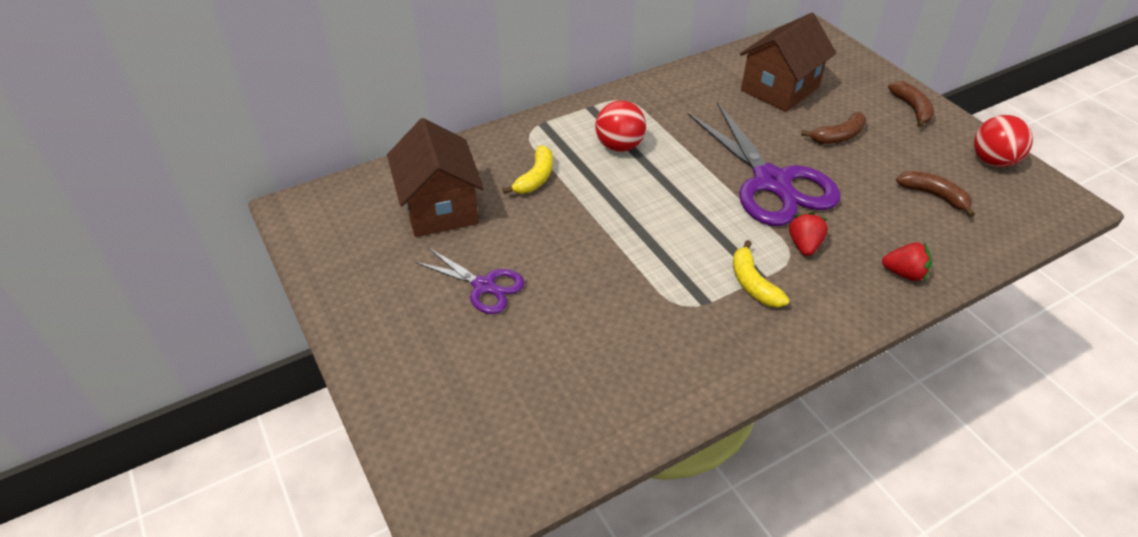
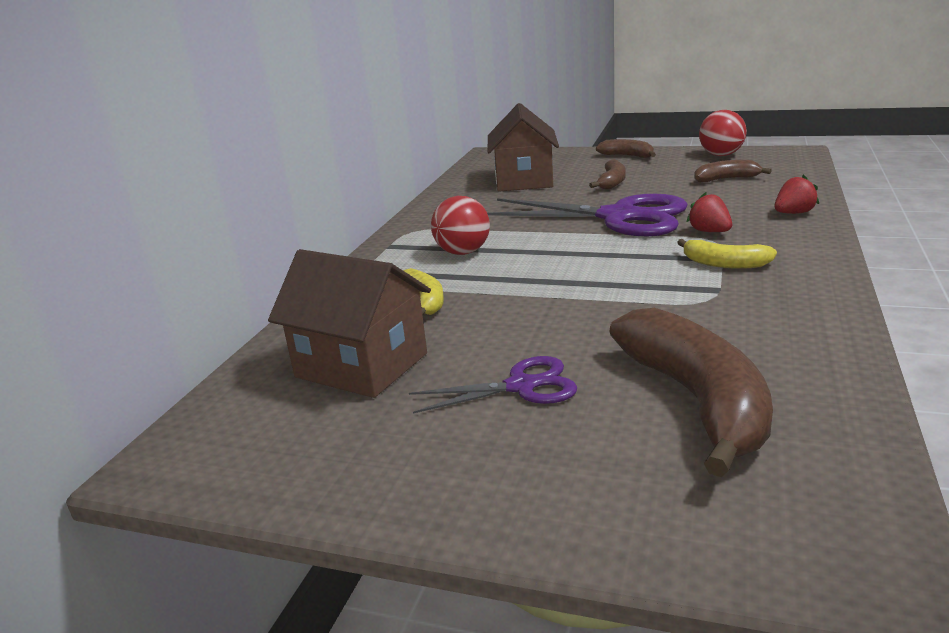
camera: 40 degrees left, 20 degrees down
none -> brown banana [609,308,773,477]

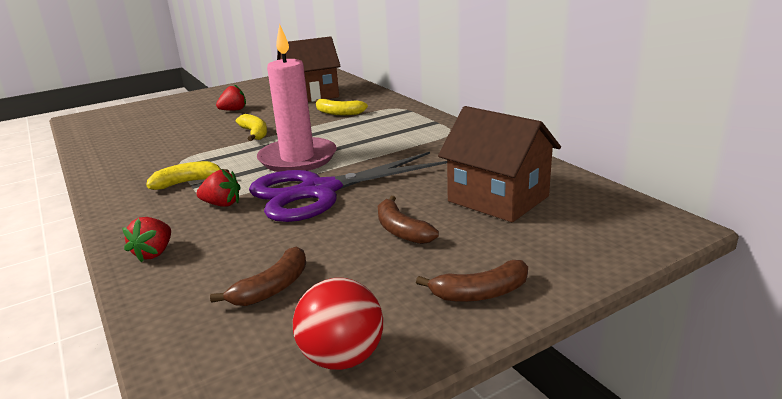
camera: 130 degrees right, 0 degrees up
purple scissors [409,356,578,414] -> red strawberry [216,84,246,111]
red ball [431,196,490,255] -> none
brown banana [609,308,773,477] -> none
none -> yellow banana [236,114,267,141]
none -> pink candle [257,24,337,172]

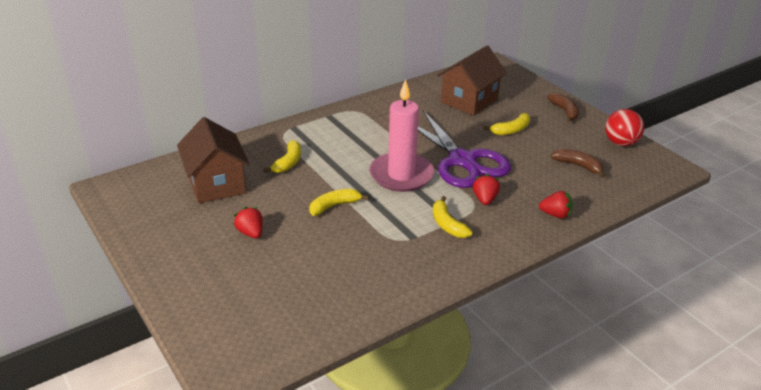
camera: 95 degrees left, 10 degrees up
brown banana [378,196,439,244] -> yellow banana [484,113,530,135]

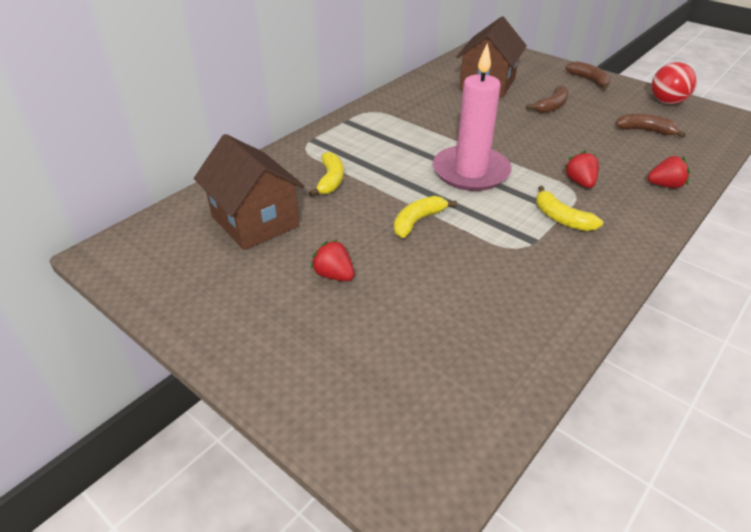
camera: 15 degrees left, 5 degrees up
purple scissors [418,110,511,188] -> none
yellow banana [484,113,530,135] -> brown banana [526,85,568,113]

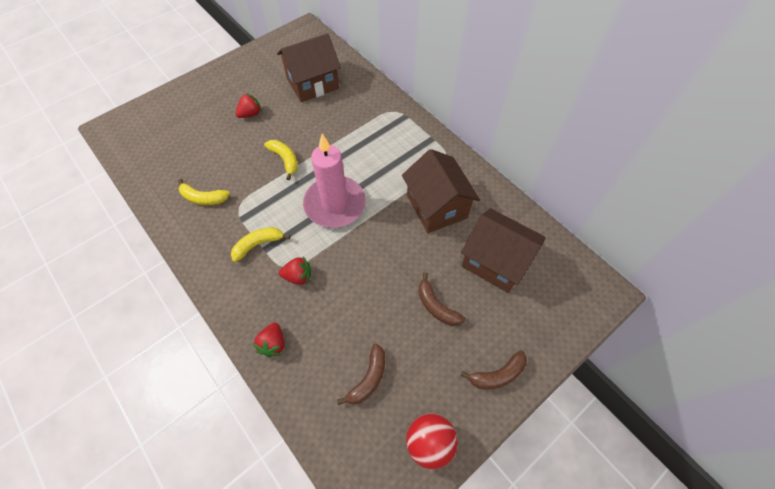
camera: 100 degrees right, 20 degrees up
yellow banana [309,152,344,197] -> yellow banana moved to [178,179,230,205]
none -> brown house [402,149,480,233]

